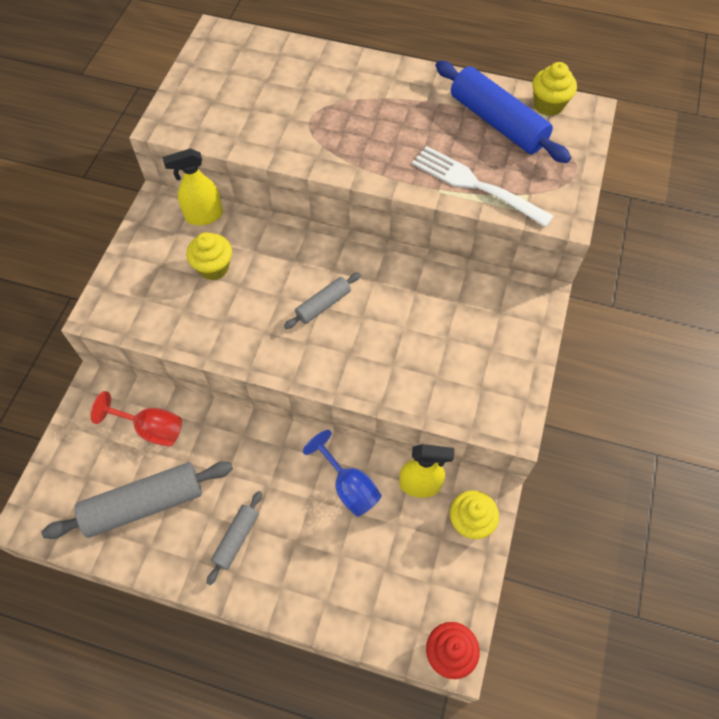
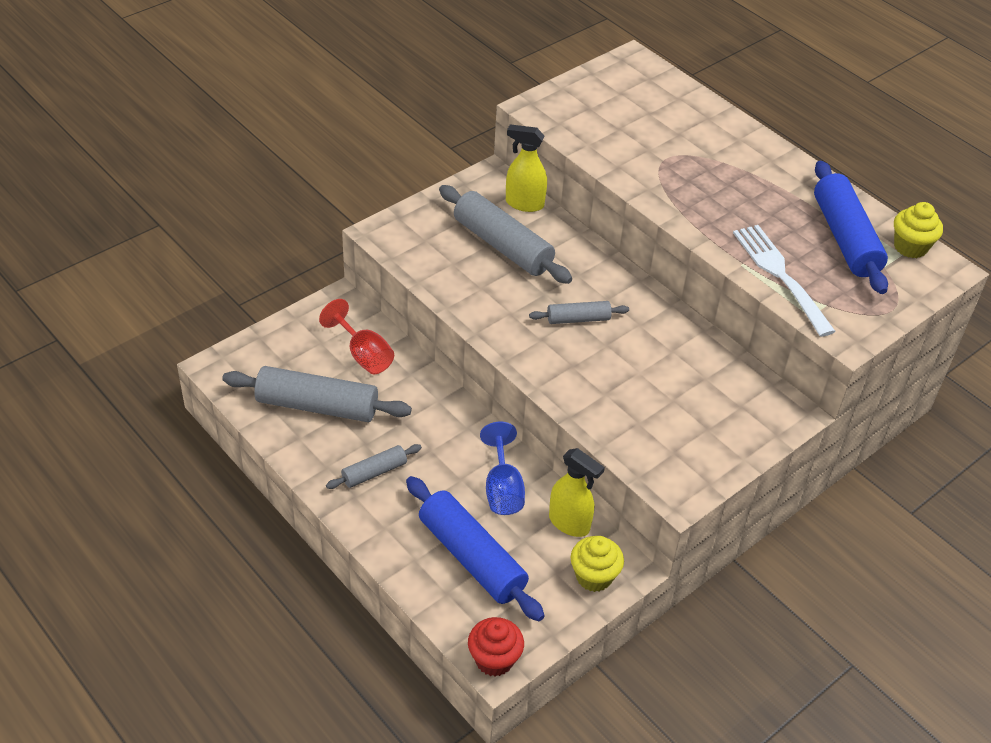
camera: 30 degrees right, 15 degrees down
yellow cupcake [186,232,232,280] -> grey rolling pin [439,185,572,284]
none -> blue rolling pin [406,476,545,621]

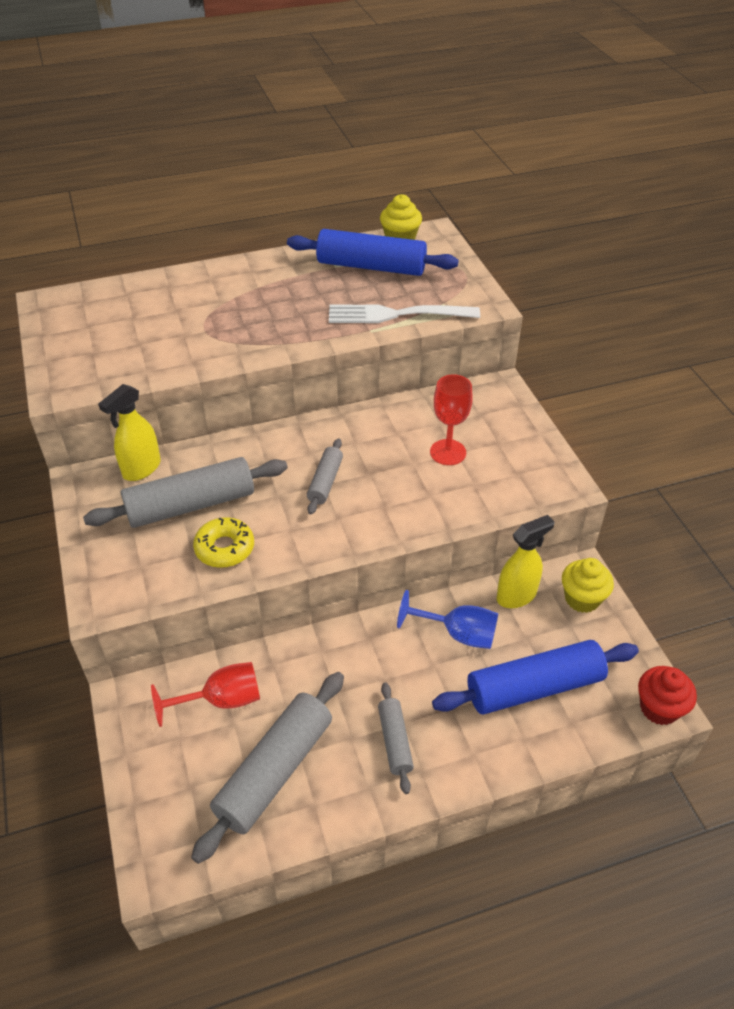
camera: 65 degrees left, 0 degrees up
none -> yellow donut [193,517,254,568]
none -> red goblet [430,374,473,465]

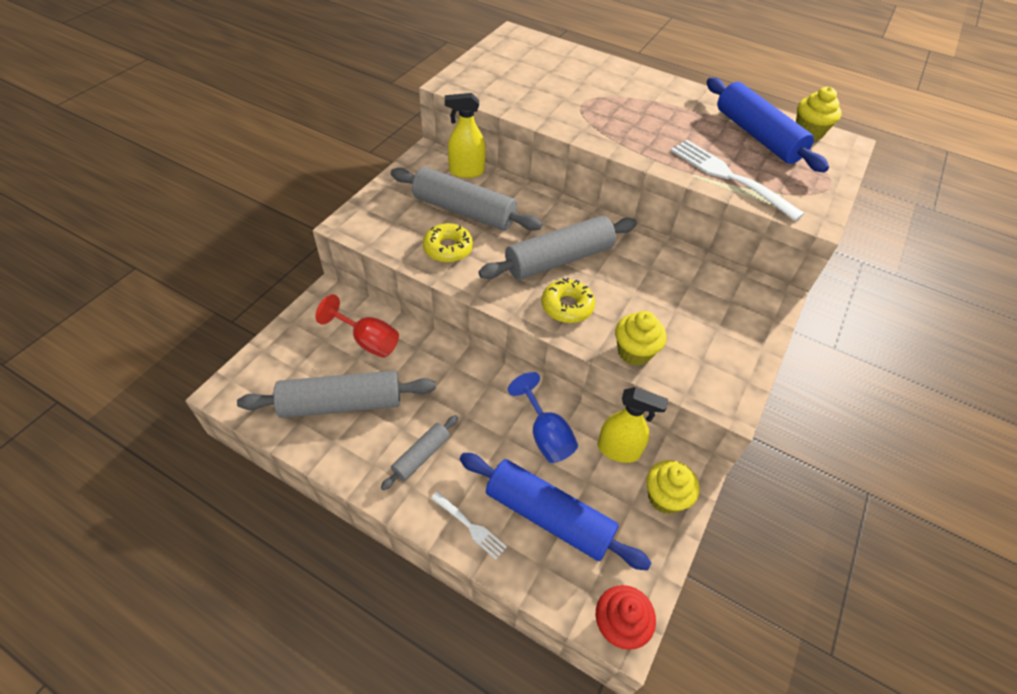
camera: 45 degrees right, 5 degrees up
grey rolling pin [307,438,343,514] -> grey rolling pin [478,216,637,280], size x1.90
red goblet [430,374,473,465] -> none
none -> white fork [431,491,507,560]
none -> yellow donut [542,278,595,323]
none -> yellow cupcake [615,311,667,366]

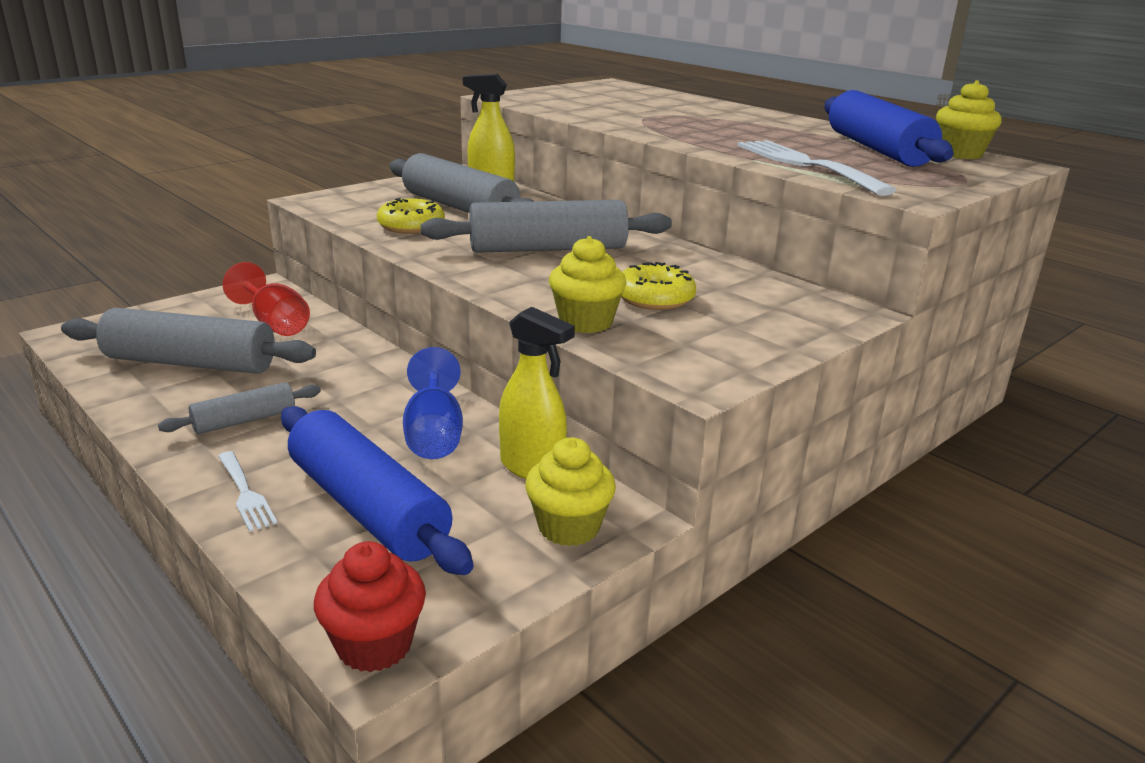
camera: 20 degrees right, 25 degrees down
yellow donut [542,278,595,323] -> yellow donut moved to [621,262,696,310]

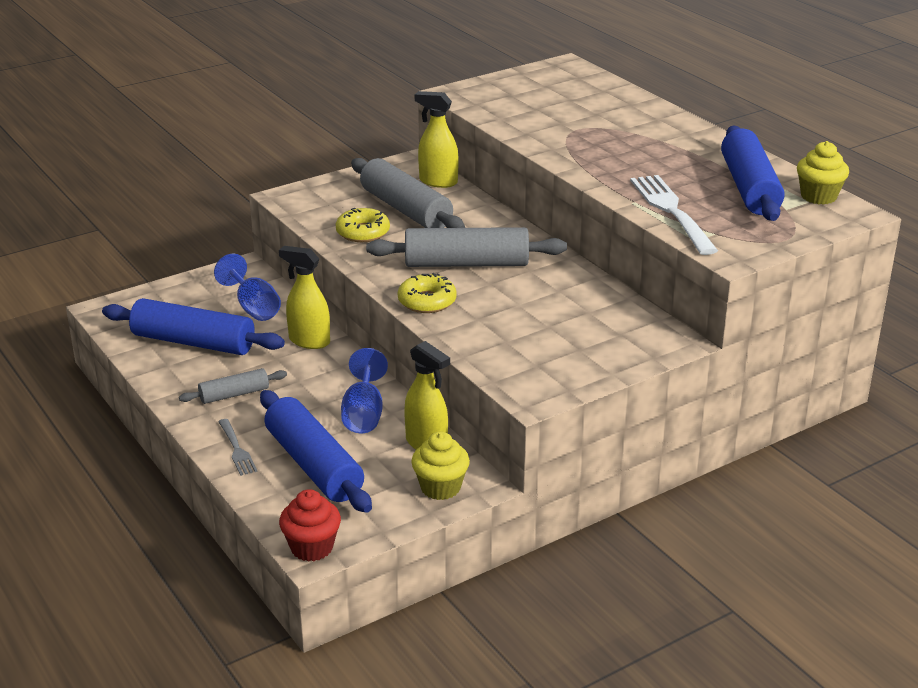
camera: 10 degrees right, 5 degrees up
grey rolling pin [61,308,316,374] -> blue rolling pin [102,298,285,355]
white fork [218,451,278,532] -> grey fork [218,419,258,476]
red goblet [223,262,310,336] -> blue goblet [214,254,281,321]
yellow cupcake [549,236,627,333] -> none
yellow donut [621,262,696,310] -> yellow donut moved to [398,273,457,313]
none -> yellow spray bottle [279,246,330,349]

